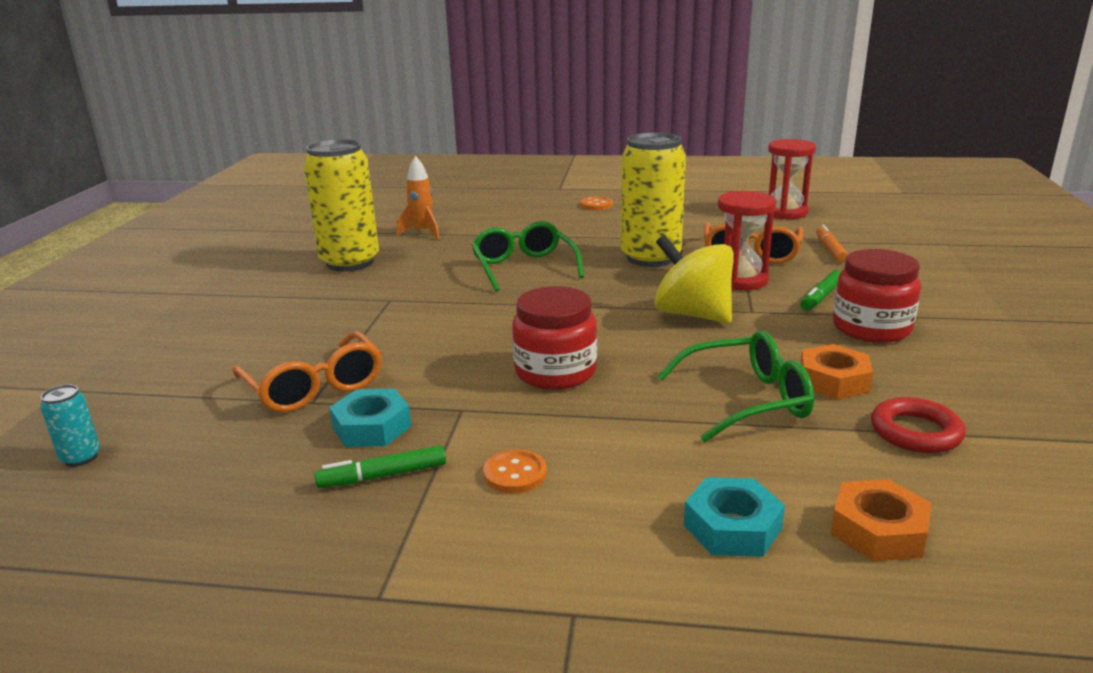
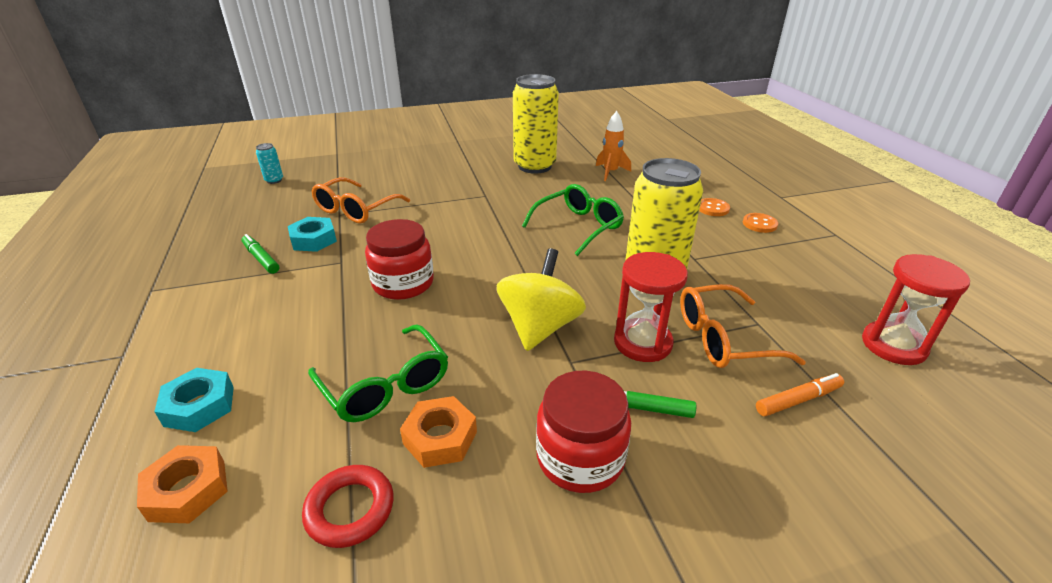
camera: 65 degrees right, 10 degrees up
orange button [483,449,547,494] -> orange button moved to [699,198,730,216]

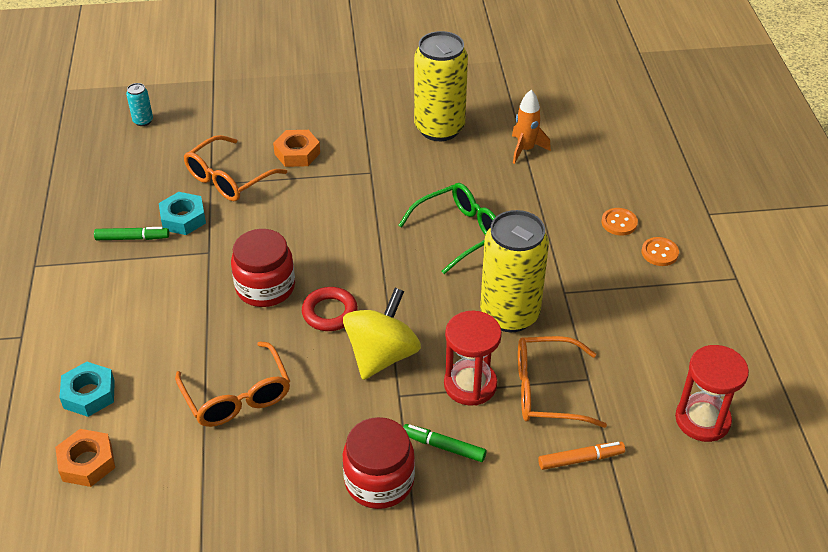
camera: 10 degrees right, 10 degrees up
green marker [241,234,279,274] -> green marker turned 120 degrees clockwise [94,227,169,240]
red ring [302,465,394,548] -> red ring moved to [302,287,358,331]
green glasses [308,324,448,422] -> orange glasses [175,341,290,427]
orange nut [400,396,477,468] -> orange nut moved to [273,130,320,167]

